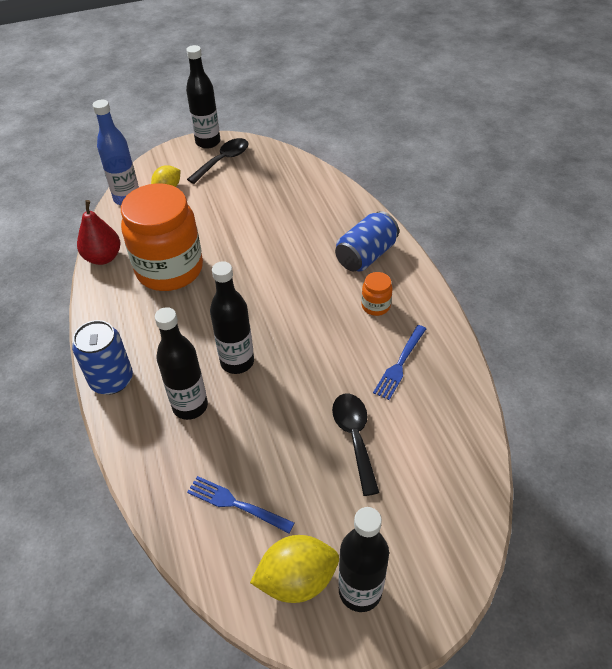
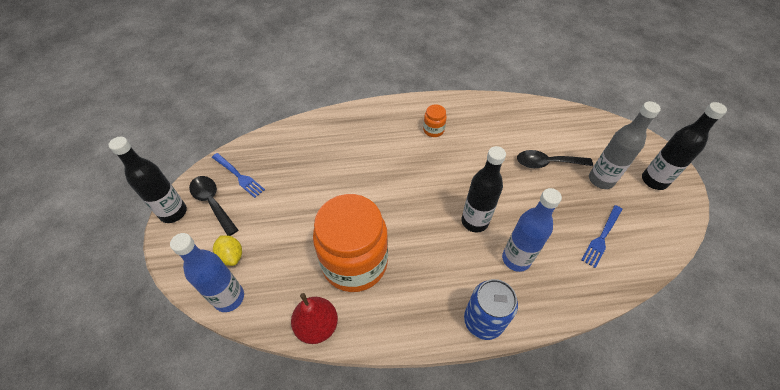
camera: 80 degrees left, 5 degrees up
black bottle [155,307,208,420] -> blue bottle [502,188,562,272]
yellow lemon [250,535,339,603] -> none
blue can [335,211,399,272] -> none
blue fork [373,325,426,400] -> blue fork moved to [212,153,265,198]
none -> grey bottle [589,101,661,189]

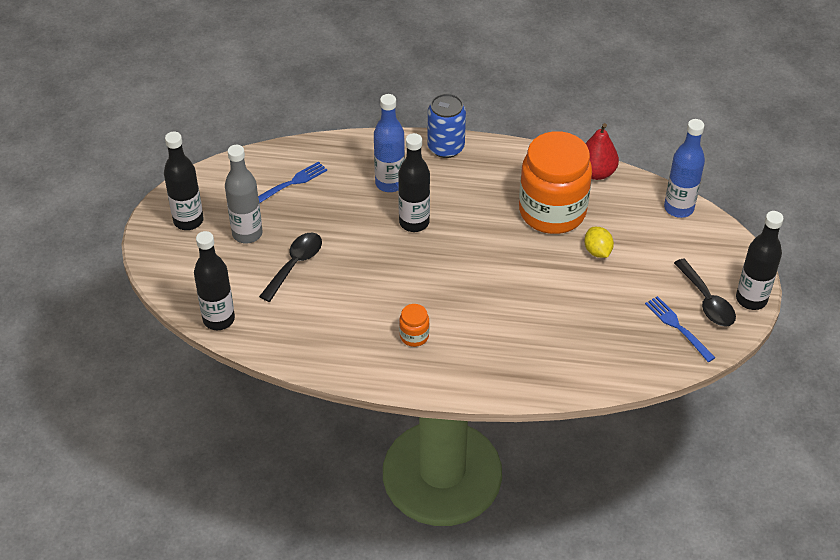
camera: 165 degrees left, 5 degrees down
yellow lemon [213,235,242,266] -> yellow lemon moved to [584,227,614,258]
black spoon [517,150,593,168] -> black spoon turned 75 degrees counterclockwise [259,233,322,302]
none -> black bottle [194,231,235,330]

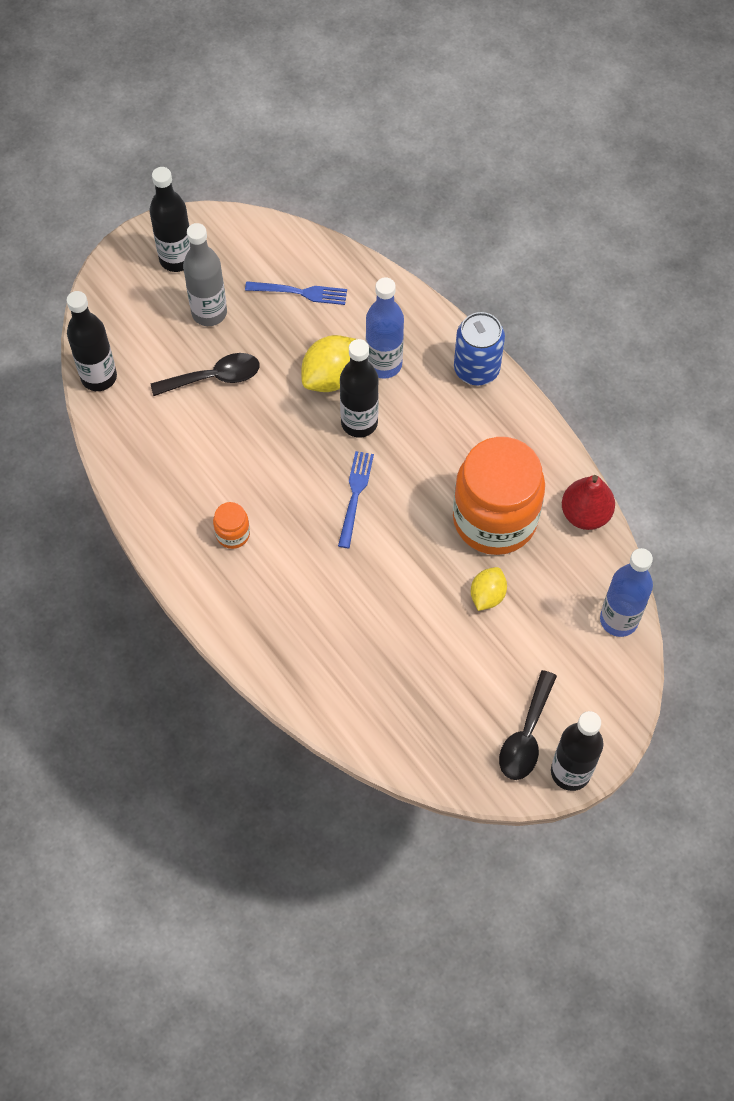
camera: 45 degrees right, 15 degrees up
blue fork [645,296,716,362] -> blue fork moved to [338,451,374,548]
none -> yellow lemon [301,335,356,392]

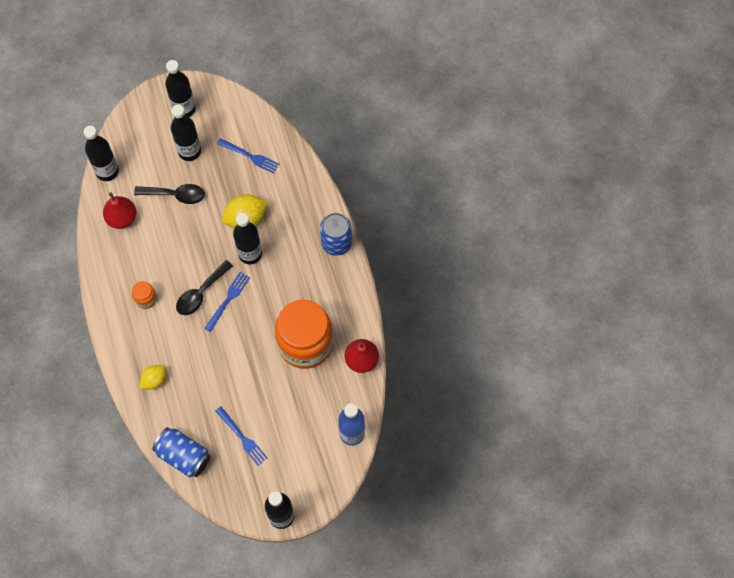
camera: 20 degrees right, 5 degrees up
grey bottle [183,223,227,326] -> black bottle [171,105,201,161]
blue bottle [366,277,404,379] -> none
yellow lemon [471,567,507,611] -> yellow lemon moved to [140,365,166,390]
black spoon [499,670,557,780] -> black spoon moved to [176,260,233,315]
none -> red pear [103,192,136,229]
none -> blue can [152,427,210,477]
none -> blue fork [215,406,268,466]

